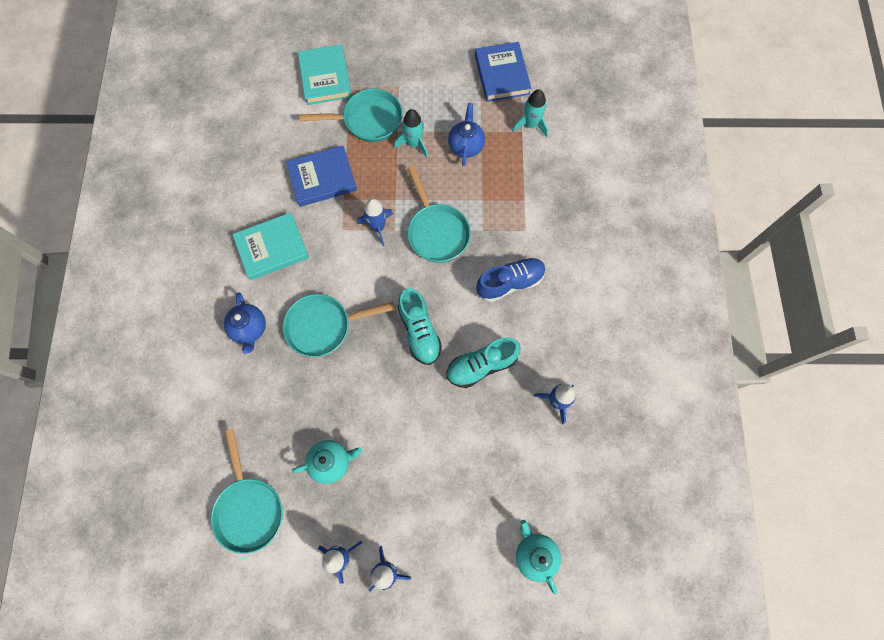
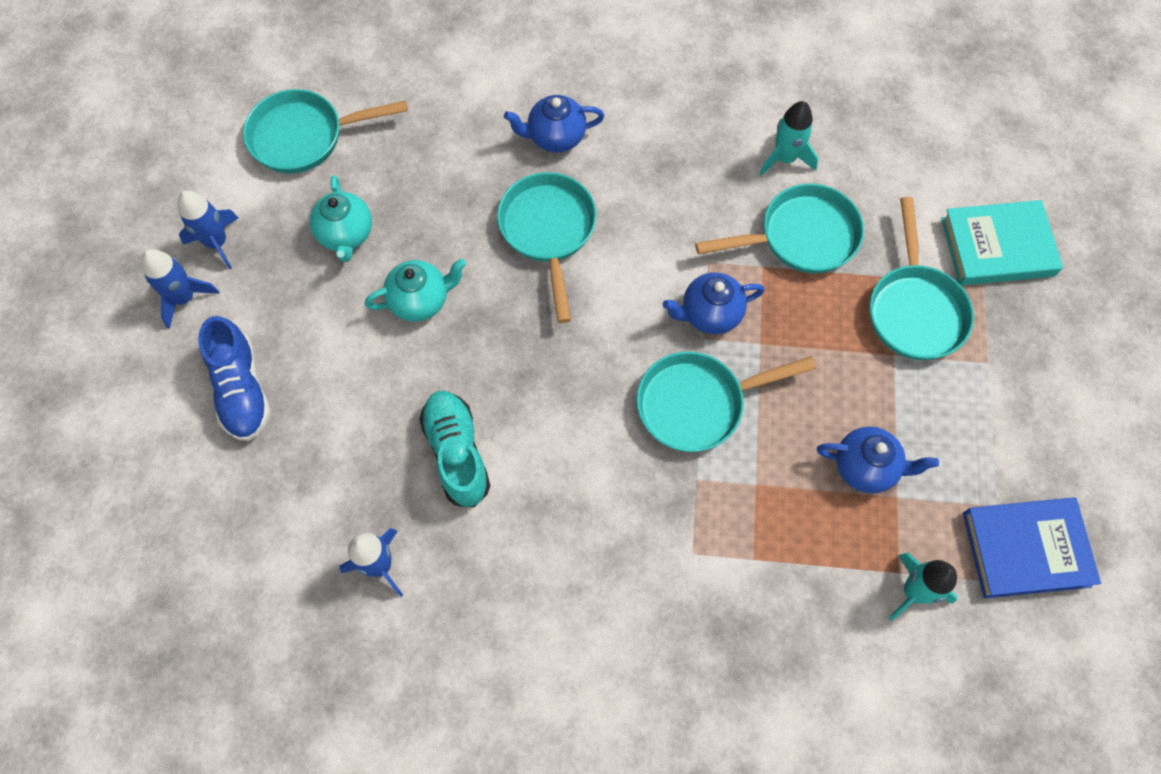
camera: 95 degrees right, 5 degrees down
turquoise book [232,212,309,280] -> none
blue book [286,146,357,207] -> turquoise pan [695,184,864,274]
blue rocket [357,198,393,246] -> blue teapot [663,272,765,334]
turquoise rocket [394,109,428,158] -> turquoise rocket moved to [759,101,818,176]
turquoise shoe [398,288,442,365] -> none
blue shoe [476,257,546,302] -> blue shoe moved to [198,316,271,441]
turquoise teapot [516,520,561,594] -> turquoise teapot moved to [365,259,466,322]

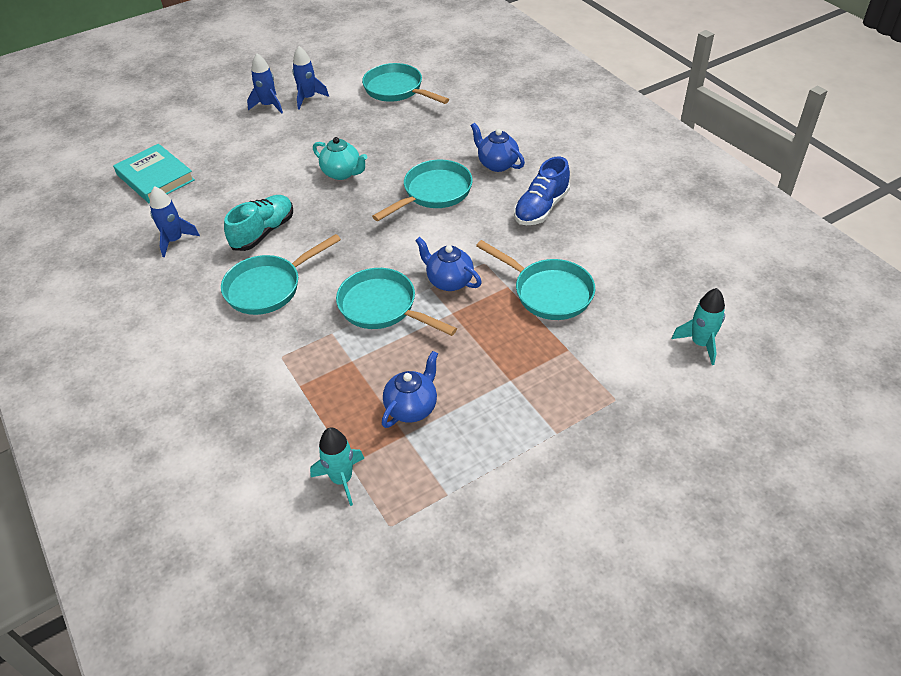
camera: 55 degrees right, 20 degrees down
blue shoe [198,316,271,441] -> blue shoe moved to [514,156,570,225]
turquoise teapot [310,175,372,262] -> none
turquoise rocket [759,101,818,176] -> turquoise rocket moved to [672,288,725,365]
blue teapot [817,427,939,493] -> blue teapot turned 120 degrees counterclockwise [382,351,438,428]
turquoise pan [870,197,974,360] -> turquoise pan moved to [221,234,341,315]
turquoise book [941,200,1063,285] -> turquoise book moved to [113,144,195,204]
blue book [963,497,1101,599] -> none

